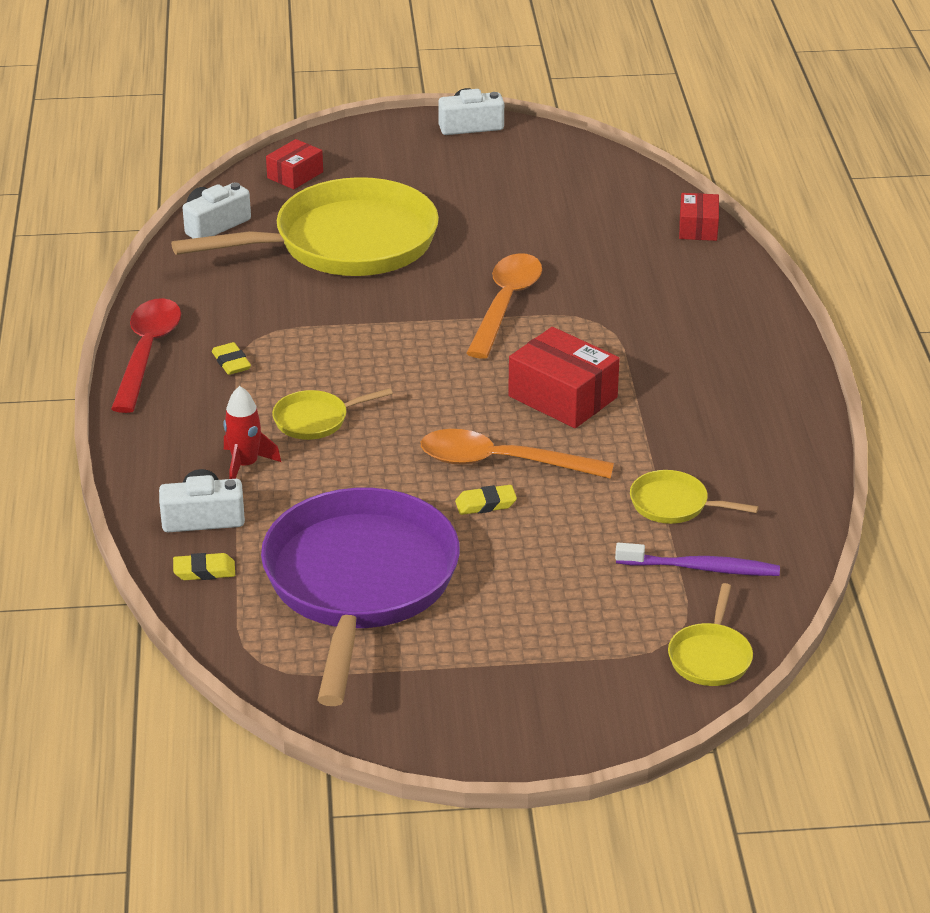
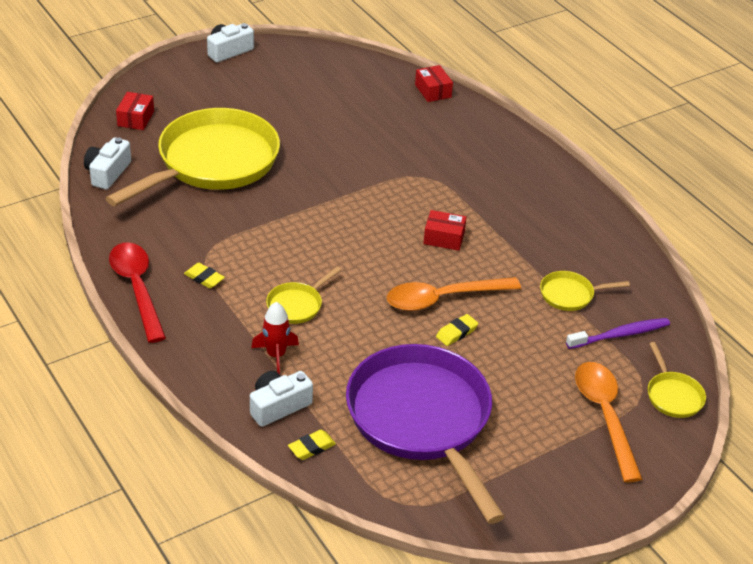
camera: 30 degrees left, 5 degrees up
orange spoon [466,253,542,359] -> orange spoon moved to [575,362,642,483]
red box [508,327,620,428] -> red box [424,210,466,251], size x0.60

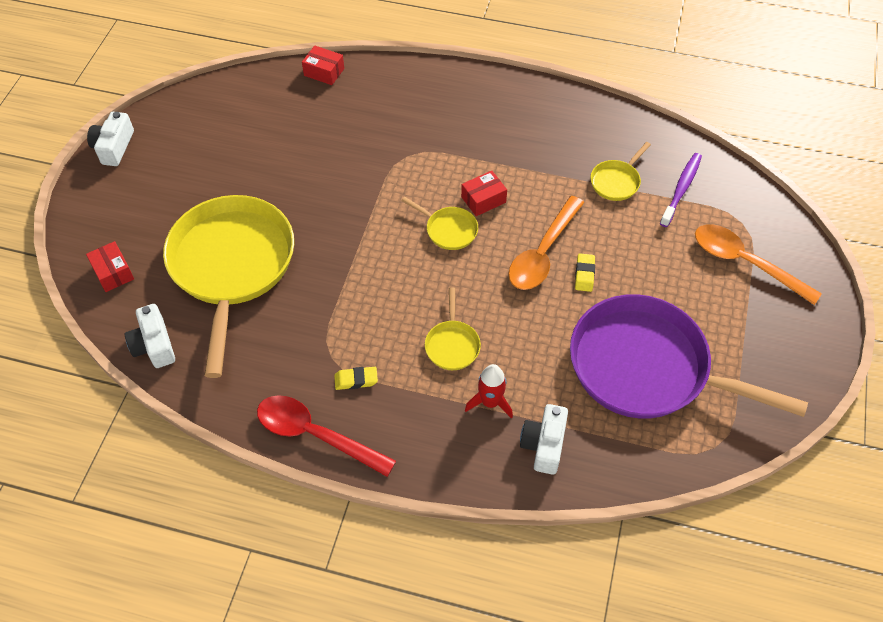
camera: 40 degrees left, 15 degrees up
yellow eraser [288,430,336,460] -> none
yellow pan [648,342,706,418] -> yellow pan moved to [401,197,478,250]

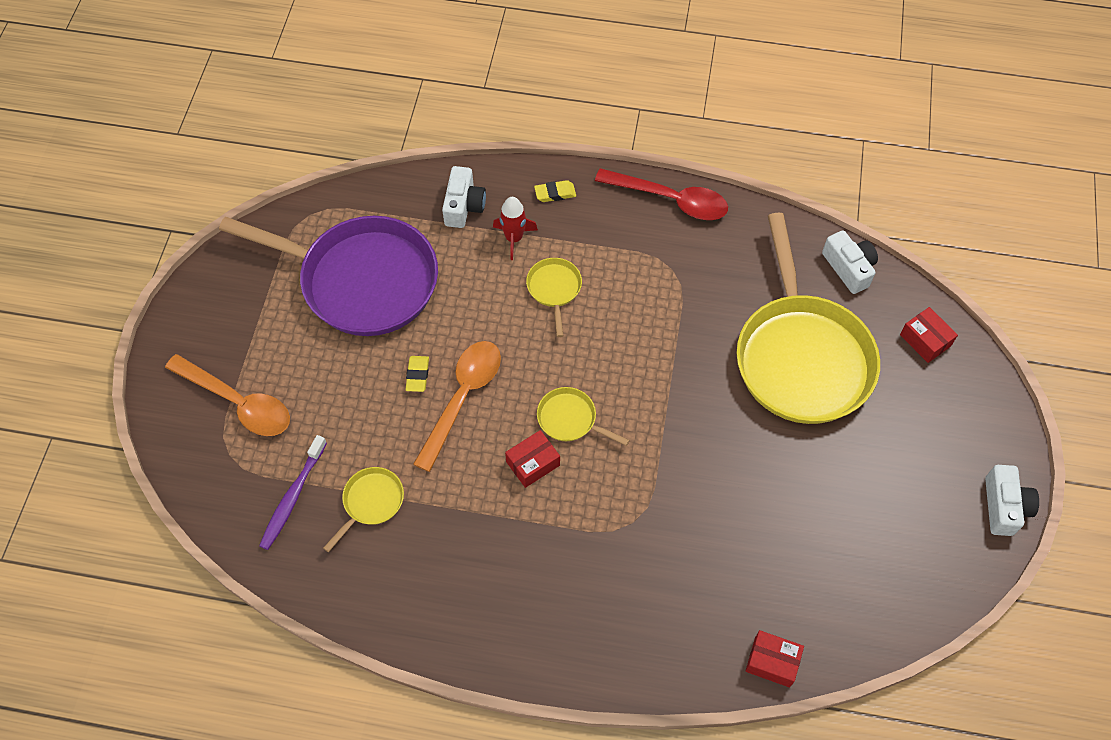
camera: 175 degrees right, 5 degrees up
yellow eraser [334,367,378,390] -> yellow eraser moved to [534,180,576,202]

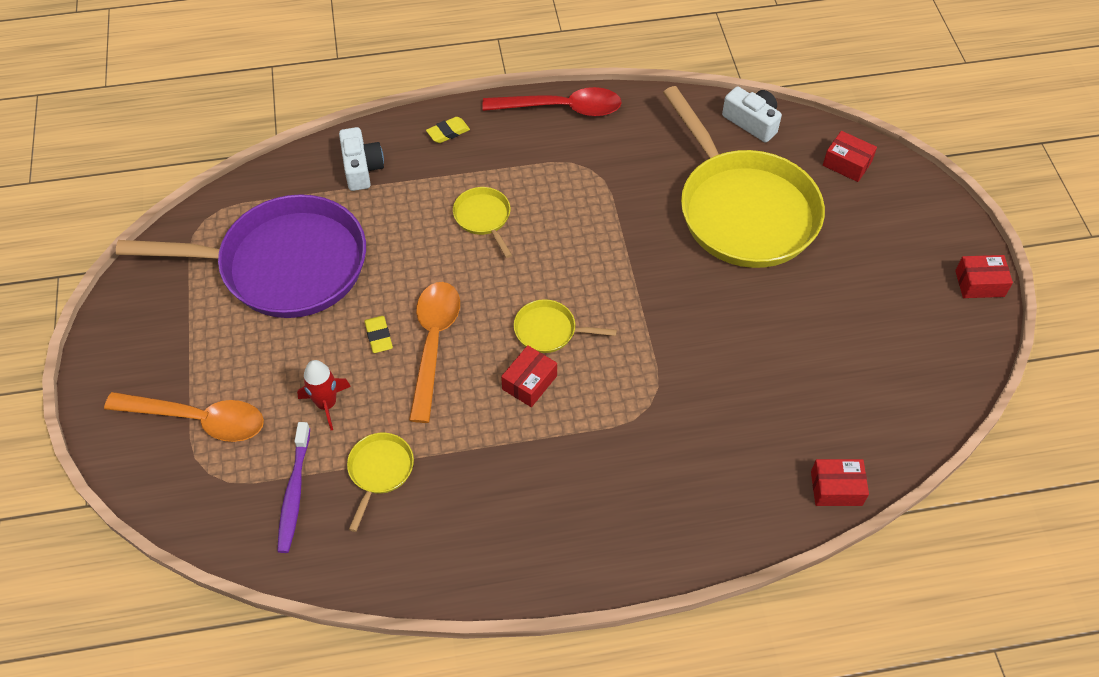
camera: 20 degrees left, 5 degrees down
red rocket [493,197,538,260] -> red rocket moved to [297,360,351,430]
white camera [985,465,1039,536] -> red box [955,255,1013,298]

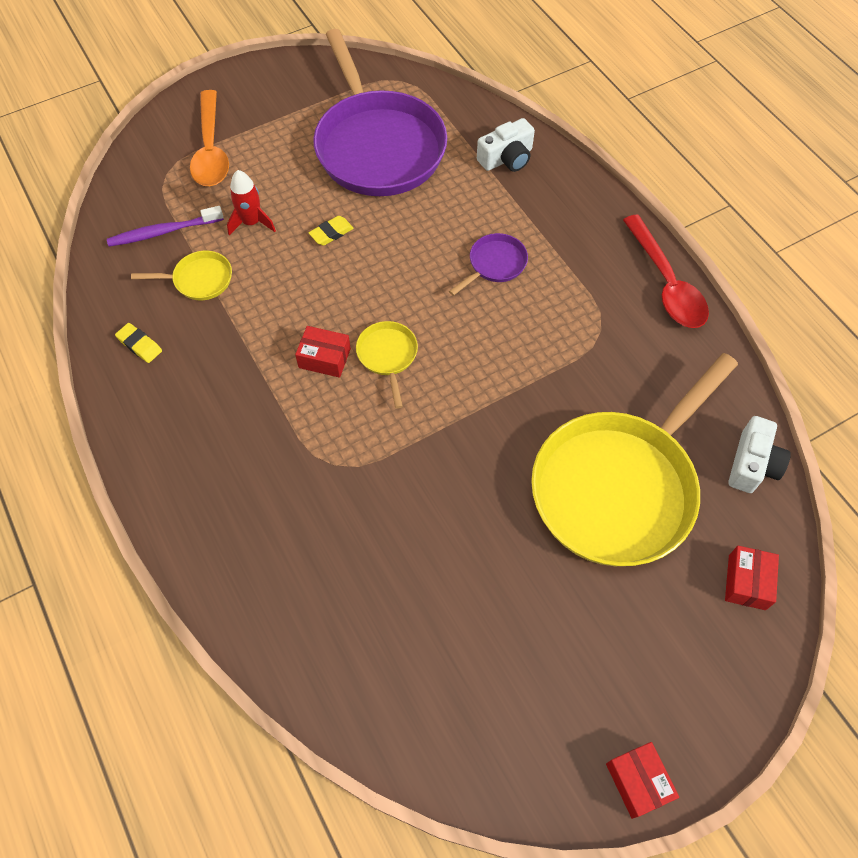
camera: 70 degrees right, 5 degrees up
orange spoon [409,282,460,423] -> none
yellow eraser [426,117,470,143] -> yellow eraser moved to [115,323,162,363]
yellow pan [453,187,512,258] -> purple pan [449,233,528,296]
red box [811,459,869,506] -> none

